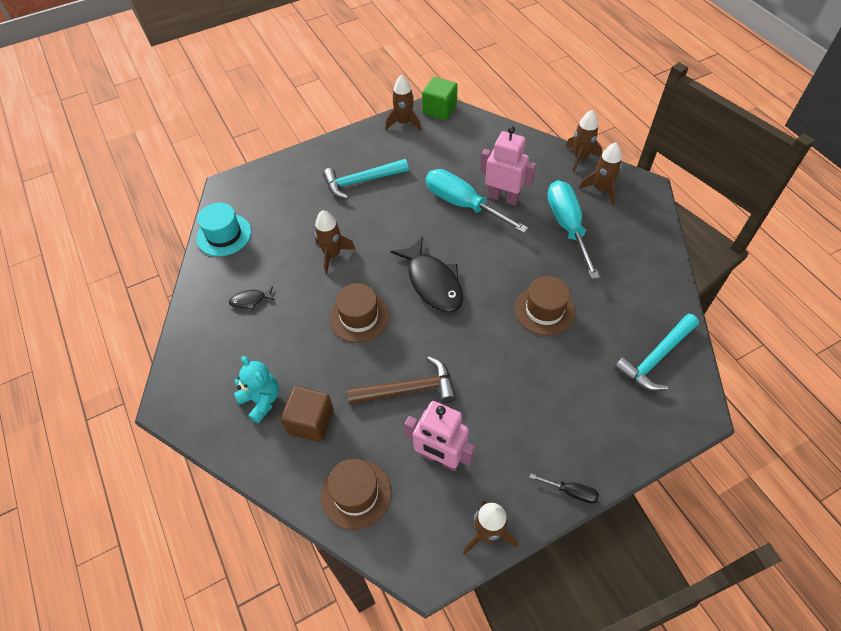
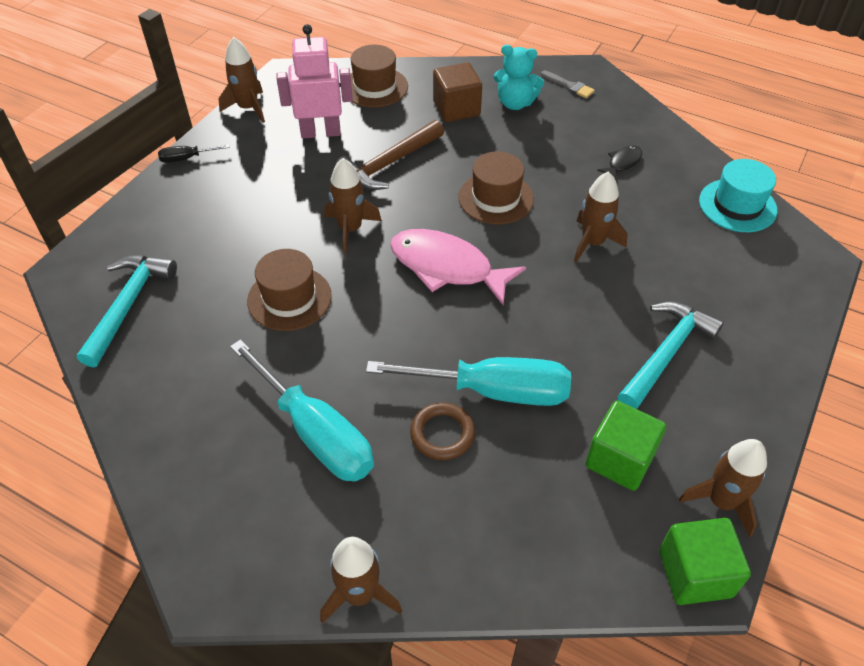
camera: 145 degrees right, 5 degrees down
black fish [391,237,463,312] -> pink fish [390,229,526,305]
pink robot [480,126,536,205] -> brown ring [410,402,475,460]
brown rocket [579,142,622,205] -> brown rocket moved to [325,158,382,253]
none -> grey brush [541,71,595,98]
none -> green cube [585,401,666,491]

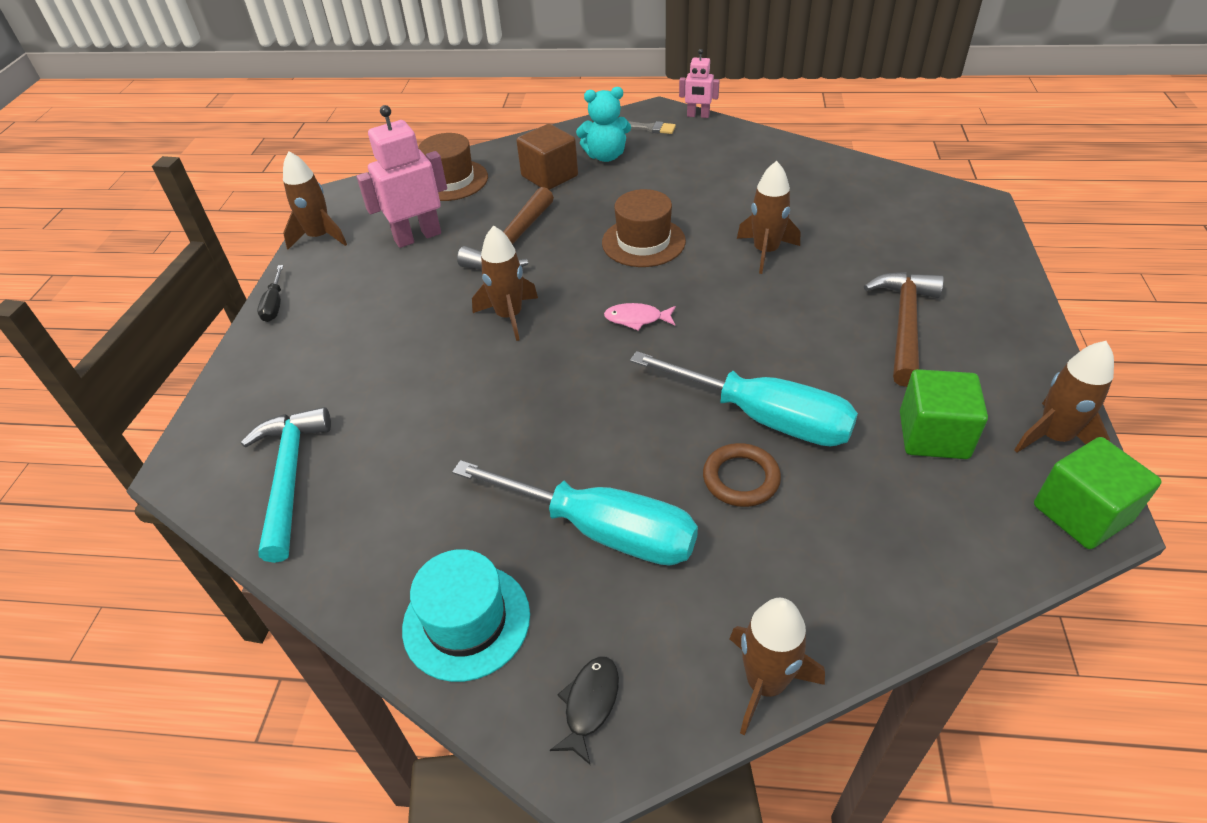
camera: 20 degrees left, 5 degrees down
black screwdriver [158,145,230,163] -> black screwdriver turned 60 degrees counterclockwise [257,265,284,322]
brown hat [247,249,332,331] -> none
turquoise screwdriver [366,357,571,406] -> turquoise screwdriver turned 45 degrees clockwise [630,351,858,447]
pink fish [390,229,526,305] -> pink fish [604,303,676,331], size x0.46
black fish [597,146,642,180] -> black fish moved to [550,656,619,764]
turquoise hammer [618,301,724,409] -> brown hammer [864,272,944,387]
turquoise hat [699,159,777,232] -> turquoise hat moved to [402,549,530,682]
none -> pink robot [679,49,720,118]

